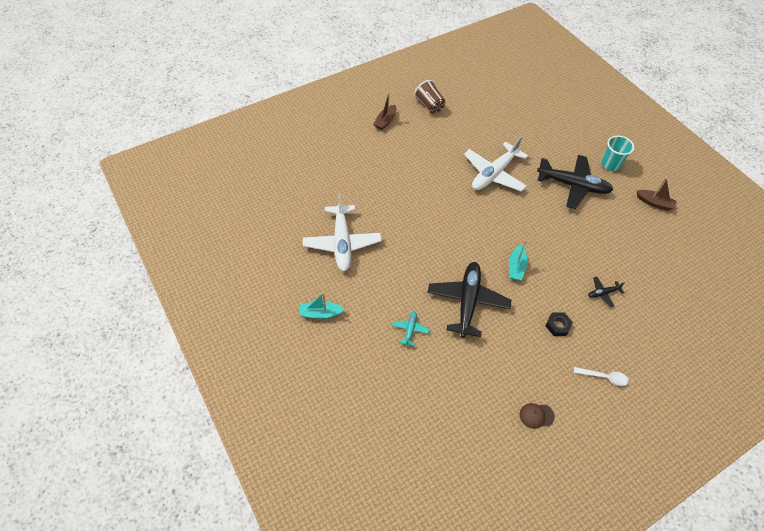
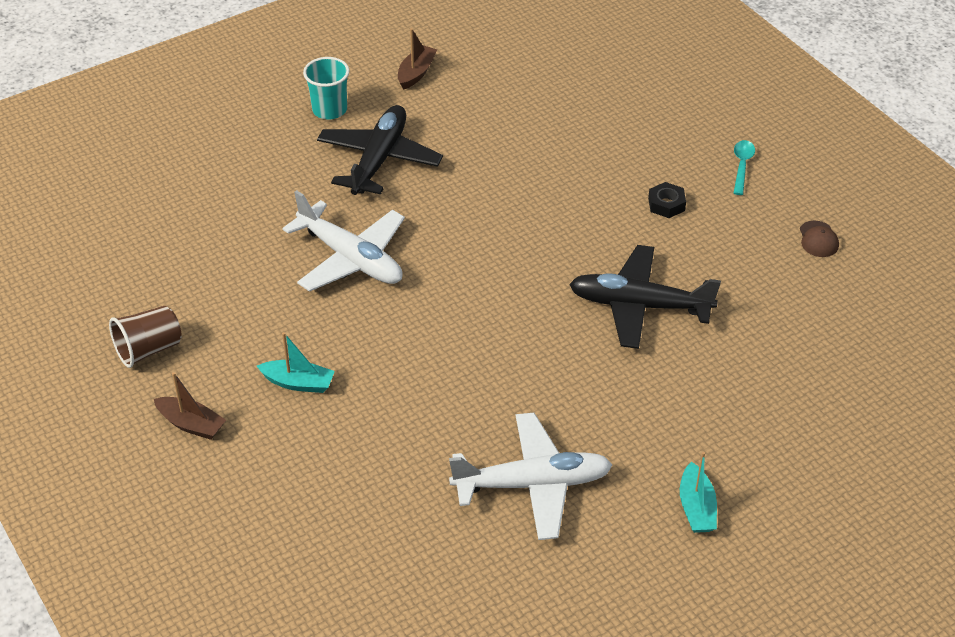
camera: 90 degrees left, 10 degrees down
turquoise plane [392,311,430,346] -> none
turquoise boat [509,241,528,280] -> turquoise boat moved to [257,332,335,393]
white spoon [574,367,629,386] -> turquoise spoon [734,140,755,195]
black plane [588,277,625,308] -> none

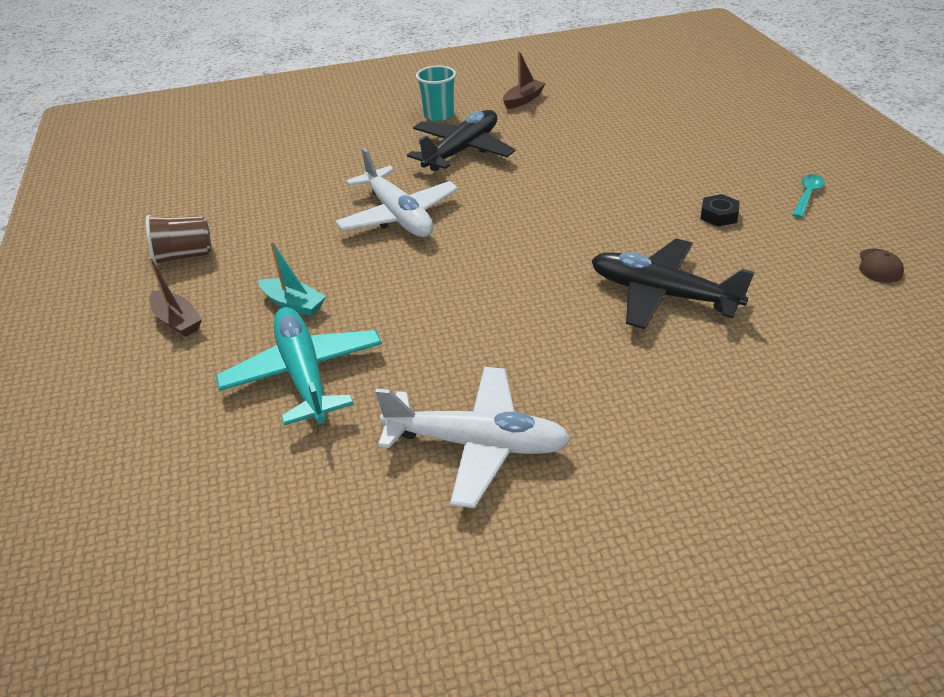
camera: 20 degrees right, 5 degrees down
turquoise boat [680,452,717,533] -> none
none -> turquoise plane [216,307,382,426]

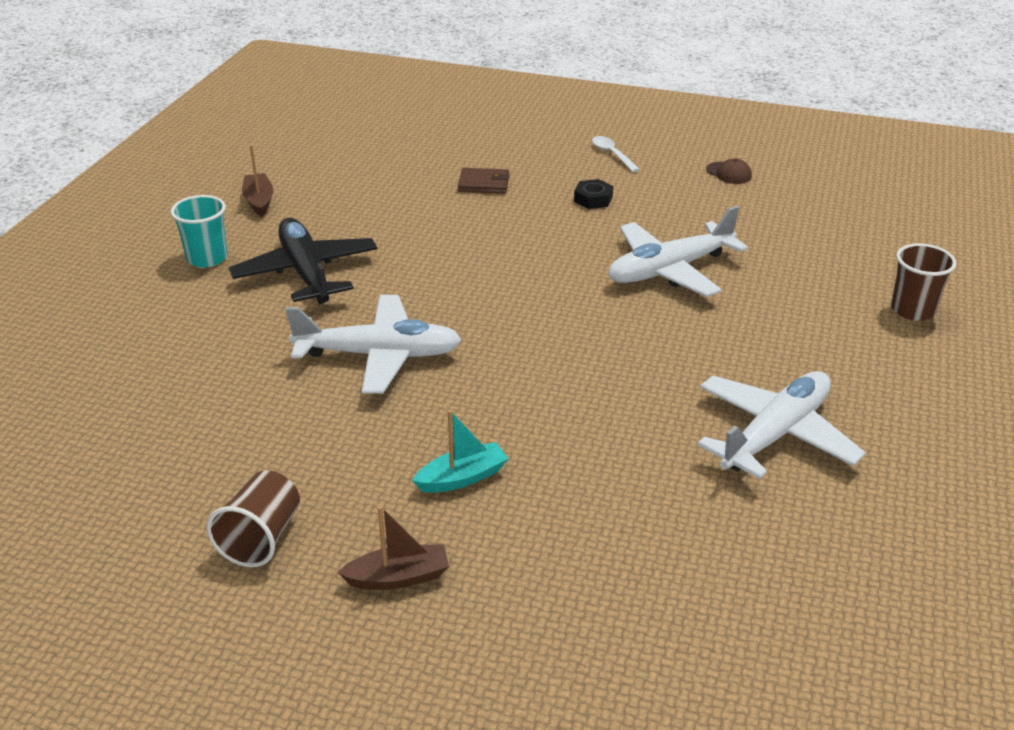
camera: 60 degrees left, 5 degrees down
turquoise plane [216,307,382,426] -> none
black plane [591,238,754,329] -> white plane [608,206,748,297]
turquoise spoon [793,175,824,218] -> white spoon [592,136,640,172]
none -> brown wallet [458,168,509,194]
none -> brown cup [891,243,956,321]

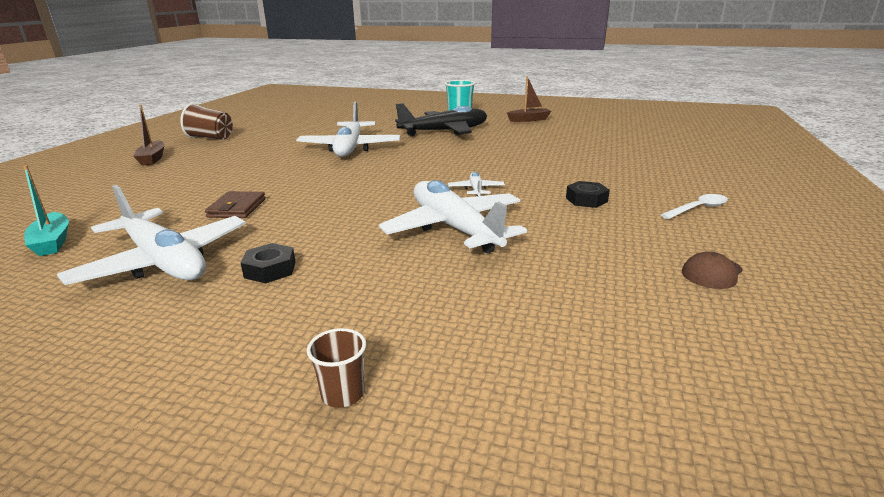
camera: 90 degrees right, 10 degrees down
turquoise boat [412,410,509,493] -> turquoise boat moved to [23,165,69,256]
brown wallet [458,168,509,194] -> brown wallet moved to [205,191,266,218]
brown cup [891,243,956,321] -> brown cup [307,328,366,408], size x0.60
none -> black nut [241,243,295,283]
none -> white plane [448,172,505,196]

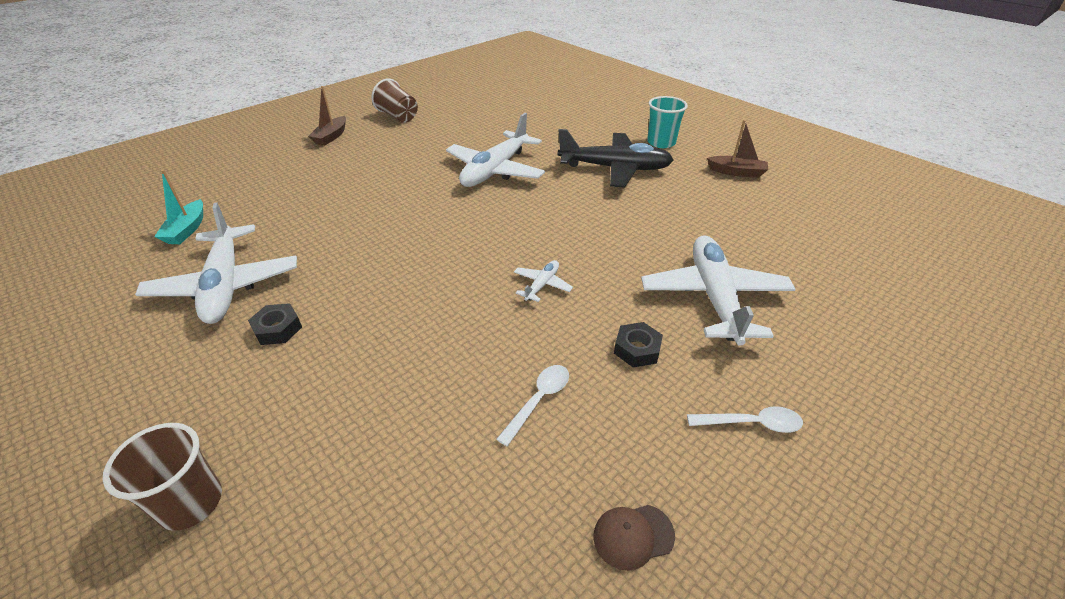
camera: 30 degrees right, 15 degrees up
brown wallet [205,191,266,218] -> none
brown cup [307,328,366,408] -> brown cup [103,423,222,531], size x1.66
white plane [379,180,527,253] -> white plane moved to [641,235,796,346]
none -> white spoon [496,365,569,446]

